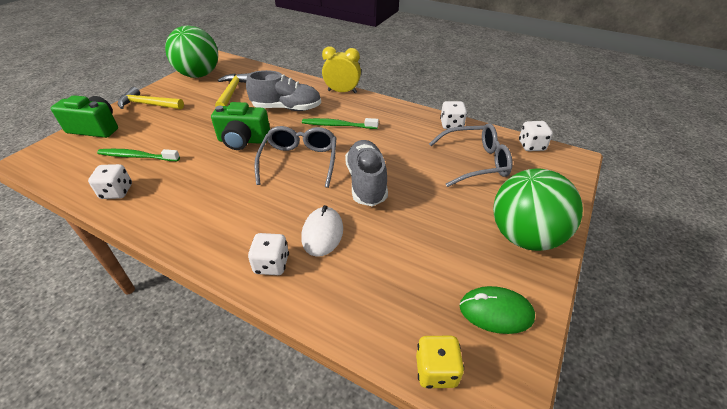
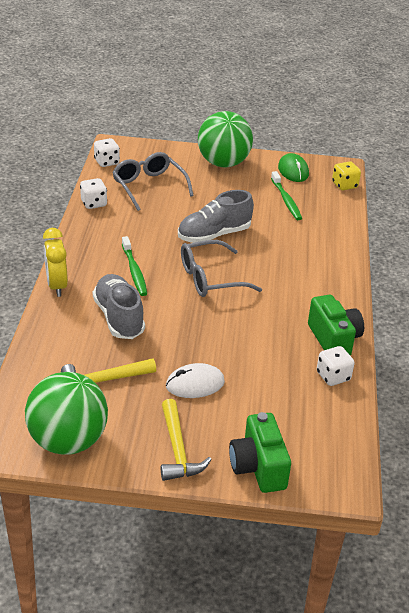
camera: 115 degrees left, 5 degrees down
green toothbrush [97,149,180,161] -> green toothbrush moved to [271,171,302,220]
green camera [211,102,270,150] -> green camera moved to [308,295,364,356]
white dice [248,233,289,275] -> none
white mouse [301,205,343,257] -> white mouse moved to [166,363,225,398]

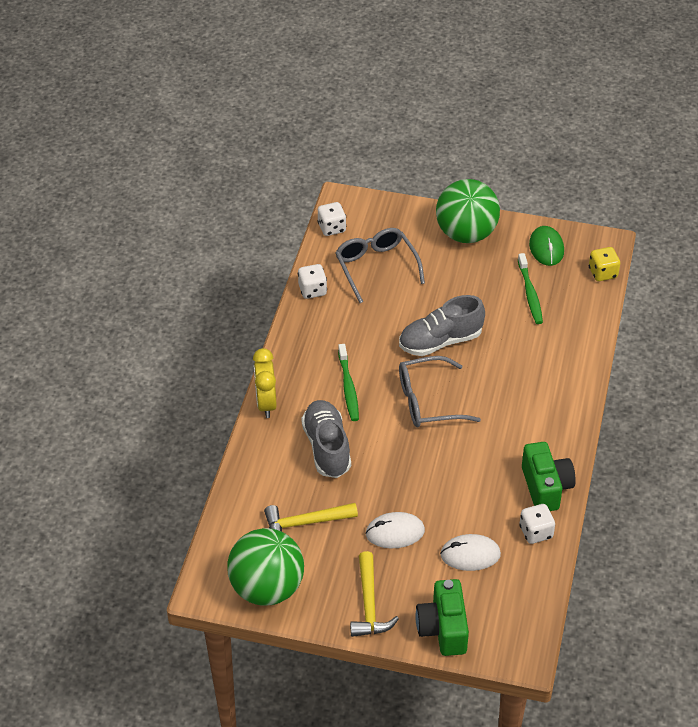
camera: 10 degrees right, 10 degrees up
none -> white mouse [440,534,501,571]

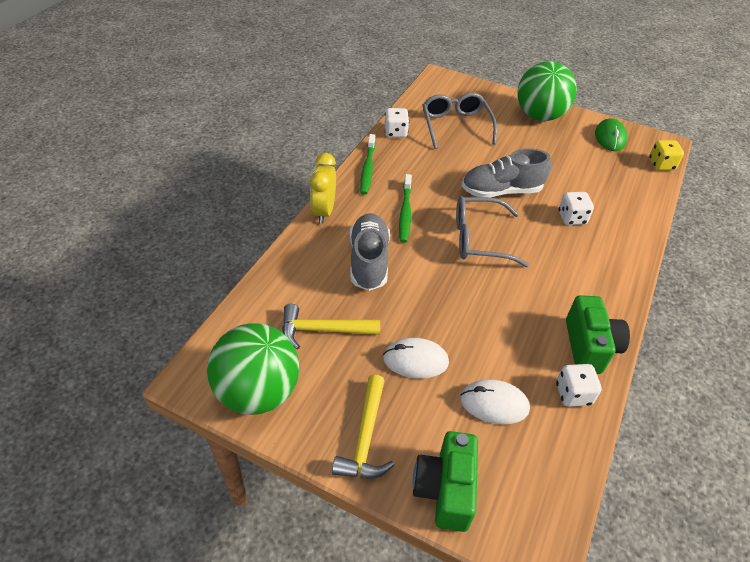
camera: 10 degrees right, 0 degrees up
white dice [318,202,346,236] -> white dice moved to [559,192,594,225]
green toothbrush [518,253,543,324] -> green toothbrush moved to [360,134,375,195]

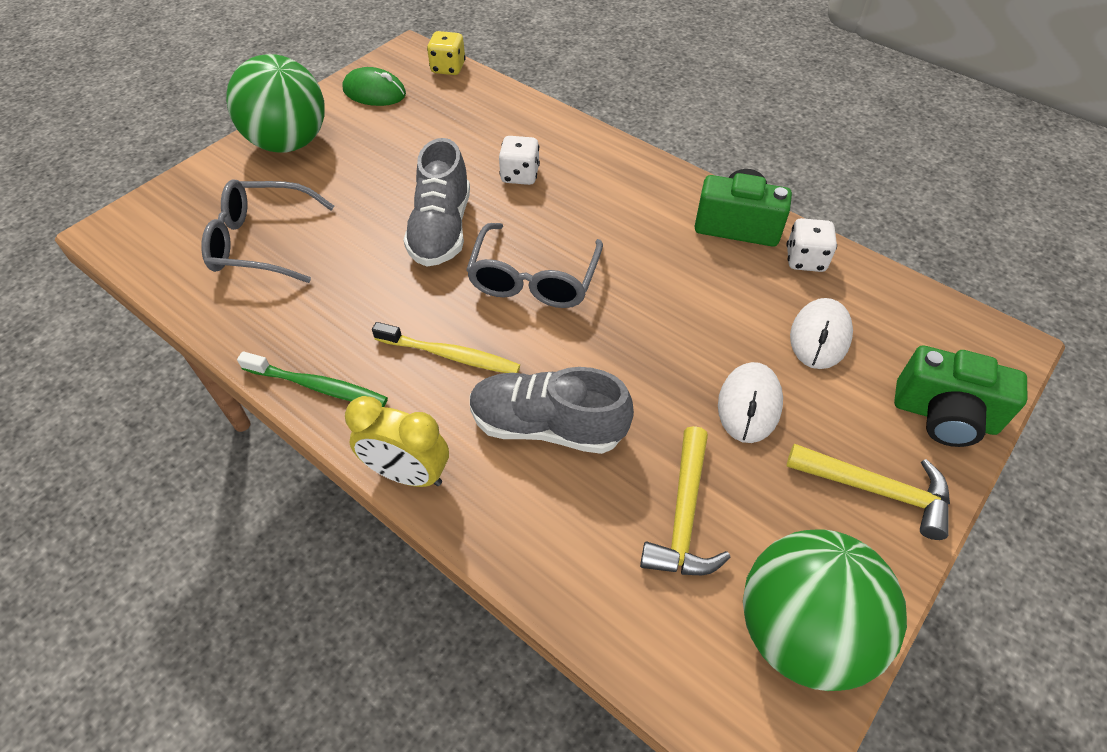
camera: 75 degrees left, 5 degrees up
white dice [385,108,409,138] -> none
green toothbrush [399,174,412,243] -> yellow toothbrush [372,322,520,373]

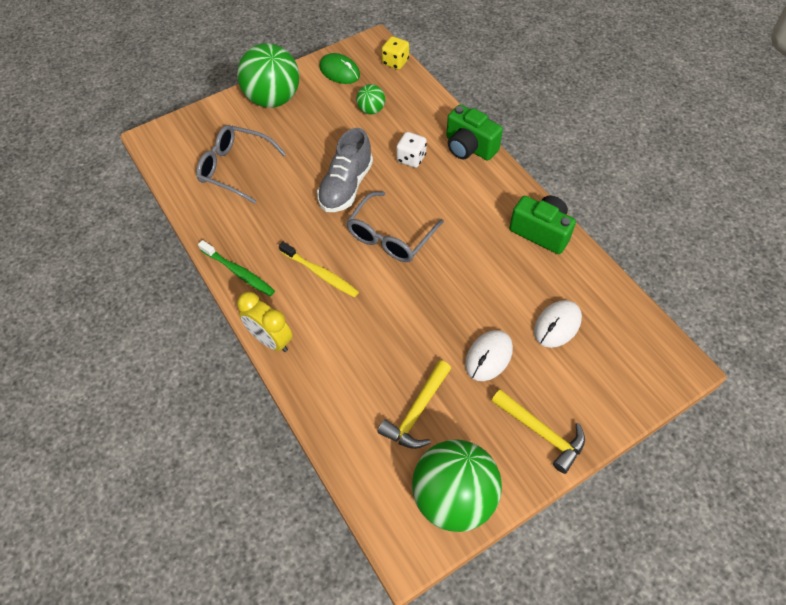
camera: 20 degrees right, 5 degrees up
grey shoe [470,367,634,454] -> none
white dice [786,218,837,272] -> none
green camera [894,346,1027,447] -> green camera moved to [446,104,503,161]
none -> green ball [356,84,385,115]

